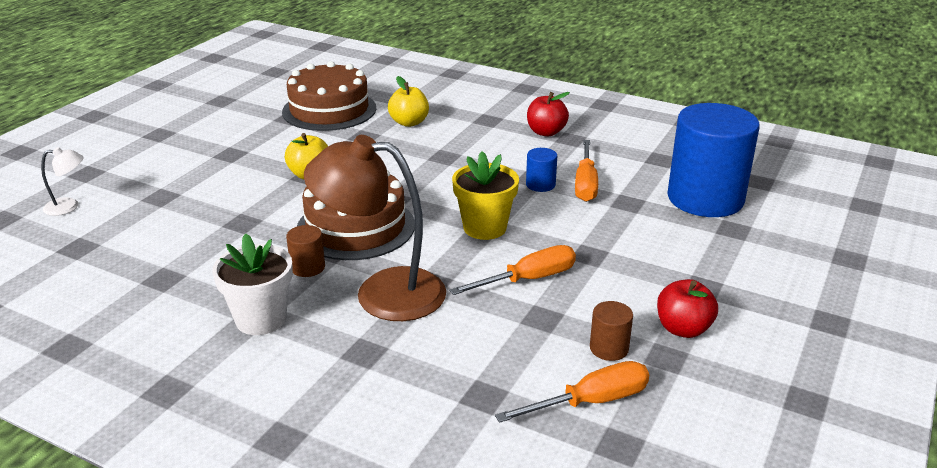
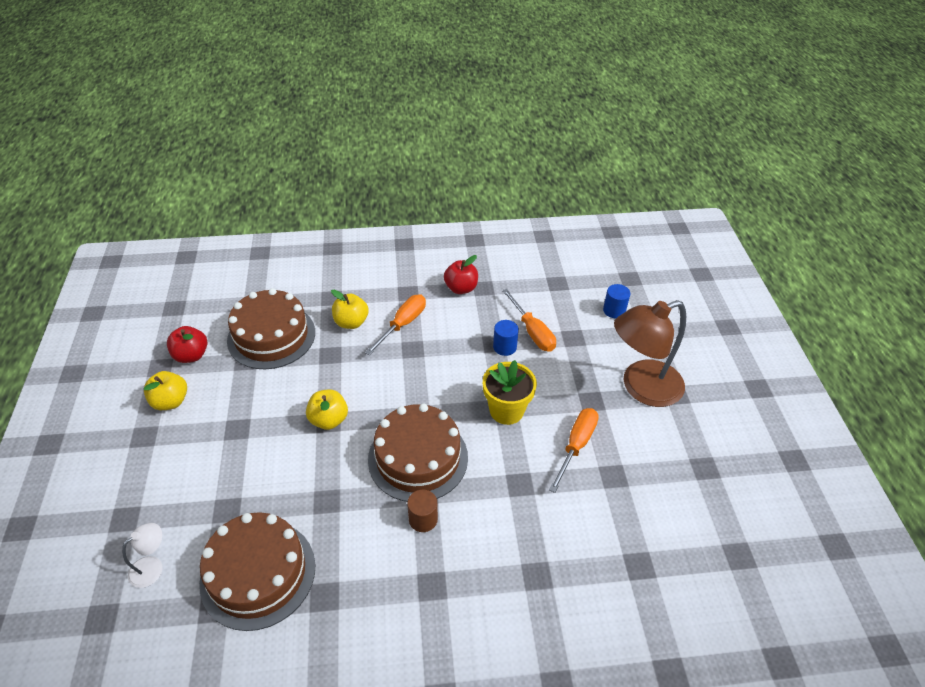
camera: 35 degrees left, 15 degrees up
white flower pot [212,233,293,335] -> none
brown lamp [304,135,446,321] -> brown lamp moved to [614,300,686,407]
orange screwdriver [495,361,649,423] -> orange screwdriver moved to [365,295,426,356]
brown cylinder [590,301,633,361] -> none
red apple [657,279,718,338] -> red apple moved to [167,326,207,363]
blue cylinder [667,103,760,217] -> blue cylinder [603,284,630,319], size x0.40
none -> yellow apple [144,371,187,410]
none -> brown cake [199,512,315,631]

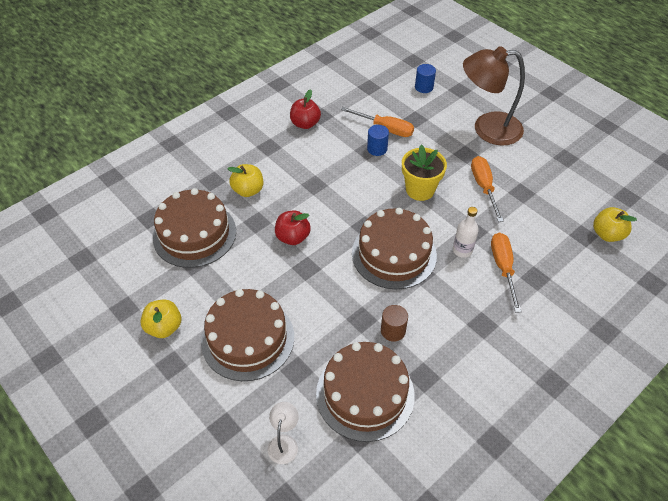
camera: 35 degrees left, 5 degrees up
red apple [167,326,207,363] -> red apple moved to [275,210,311,245]
yellow apple [306,389,348,430] -> yellow apple moved to [593,207,637,242]
orange screwdriver [365,295,426,356] -> orange screwdriver moved to [491,233,522,312]
brown cylinder [407,490,438,532] -> brown cylinder moved to [381,305,408,342]
brown lamp [614,300,686,407] -> brown lamp turned 60 degrees clockwise [463,46,525,146]
none -> brown cake [201,289,294,381]
none -> white bottle [453,207,479,258]

